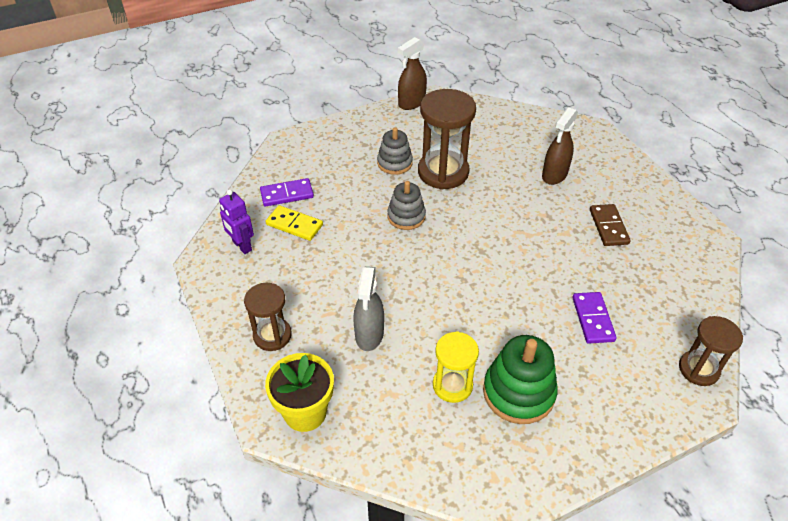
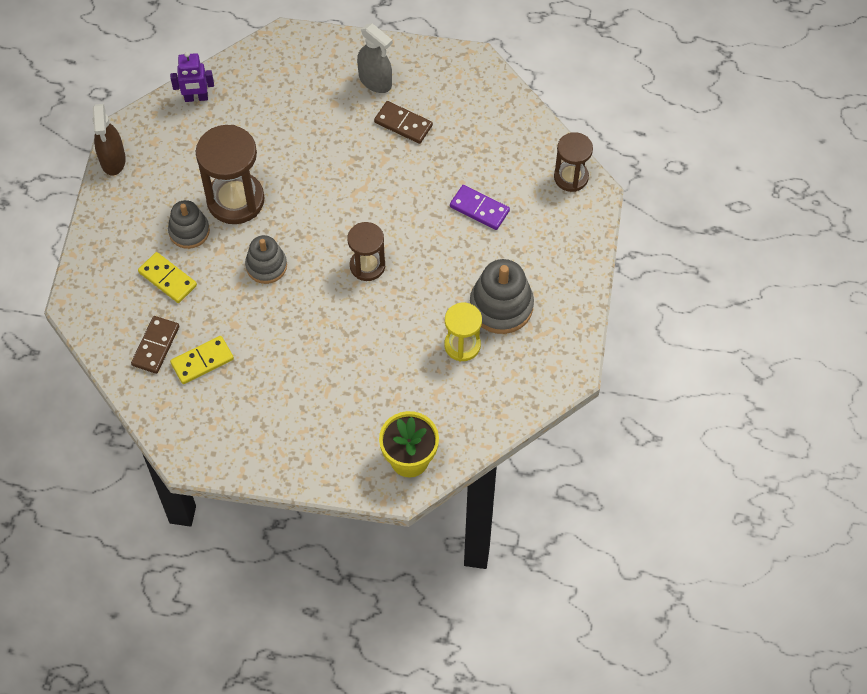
camera: 55 degrees left, 15 degrees up
purple robot [219,189,254,254] -> purple robot moved to [170,52,214,102]
brown hourglass [244,283,292,351] -> brown hourglass moved to [347,222,385,281]
purple domino [260,178,314,207] -> brown domino [131,316,179,374]
grey spray bottle [353,266,384,351] -> grey spray bottle moved to [357,23,393,93]
green stacking toy [483,335,558,424] -> grey stacking toy [470,259,534,334]
brown spray bottle [542,107,578,185] -> none
none -> yellow domino [138,252,197,303]

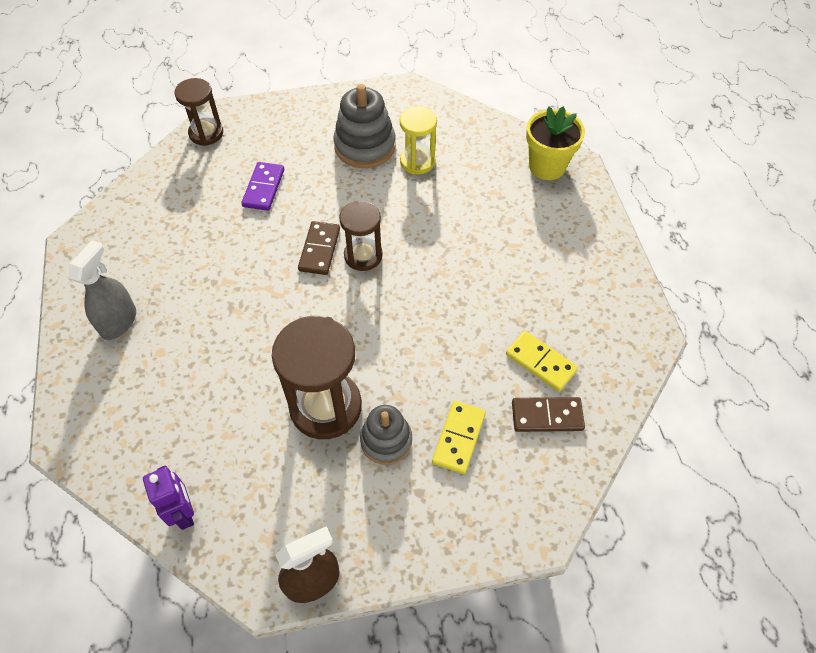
camera: 110 degrees left, 5 degrees down
grey stacking toy [245,235,287,284] -> none
brown domino [374,101,433,144] -> brown domino moved to [298,221,340,275]

